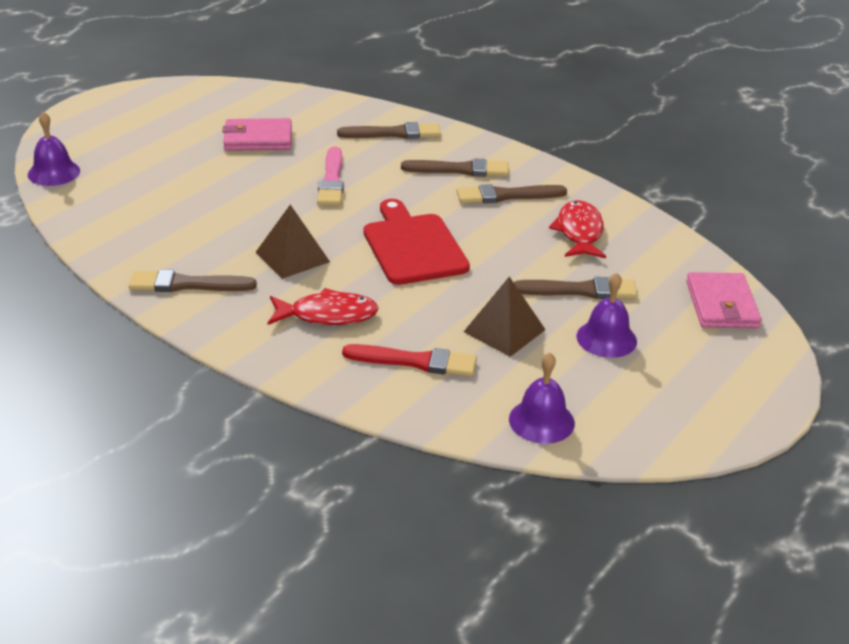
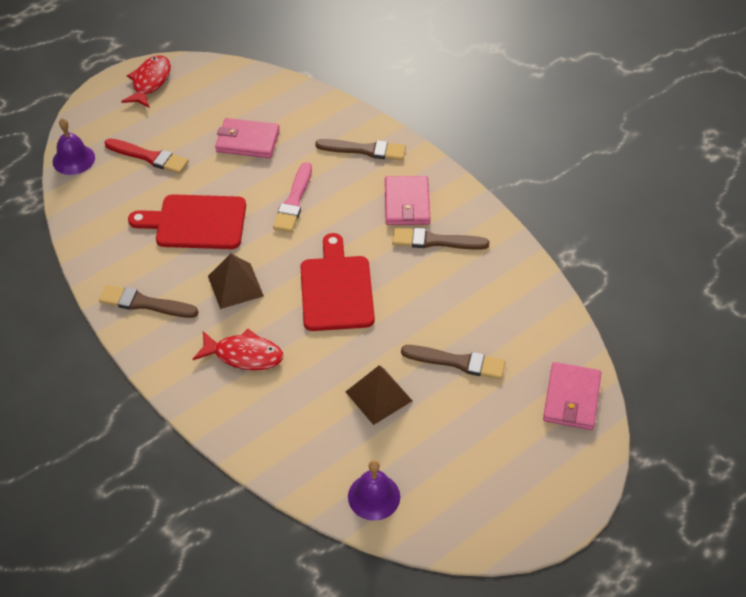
camera: 15 degrees right, 15 degrees up
red brush [342,344,477,376] -> red brush moved to [104,138,189,174]
brown brush [401,158,509,177] -> pink wallet [385,176,431,225]
red fish [549,200,606,258] -> red fish moved to [121,55,171,108]
purple bell [577,272,637,358] -> none
none -> red cutting board [128,194,246,249]

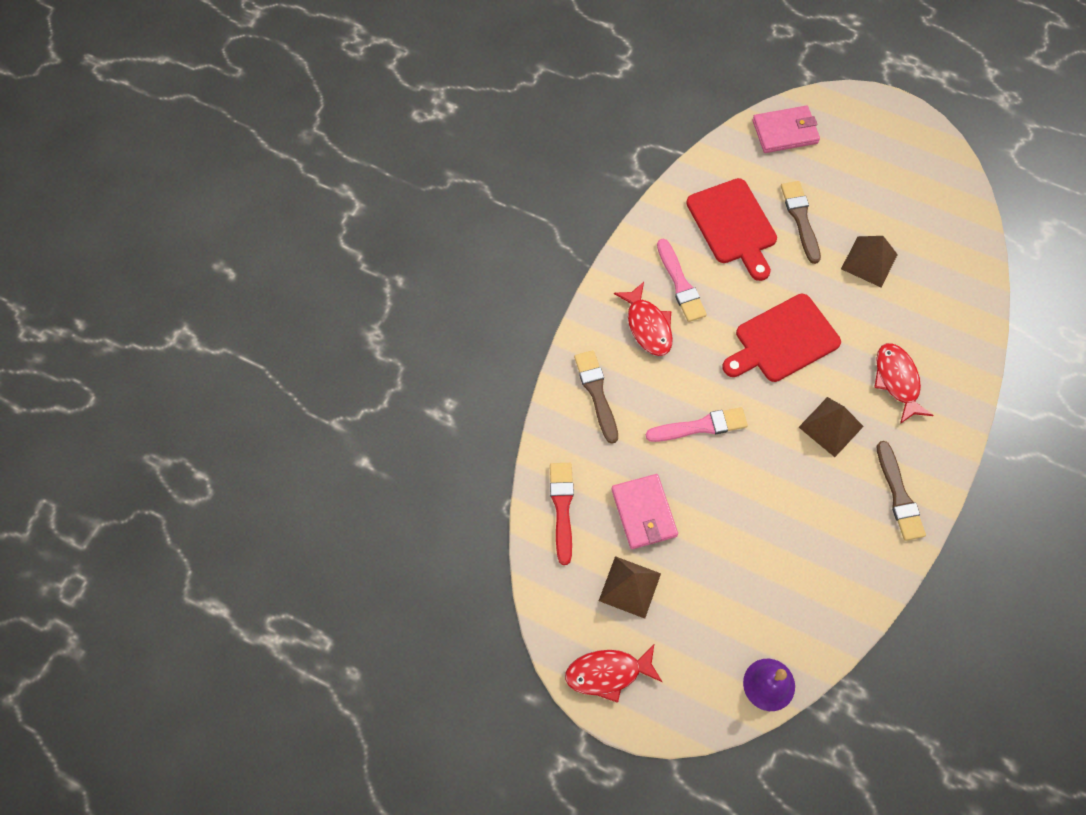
camera: 115 degrees left, 15 degrees up
red brush [104,138,189,174] -> red brush moved to [550,463,574,565]
red cutting board [128,194,246,249] -> red cutting board moved to [686,178,777,281]
purple bell [348,460,400,521] -> none
pink wallet [385,176,431,225] -> red fish [614,282,673,356]
brown brush [392,228,489,250] -> pink brush [657,239,707,322]
none -> brown pyramid [599,556,661,619]

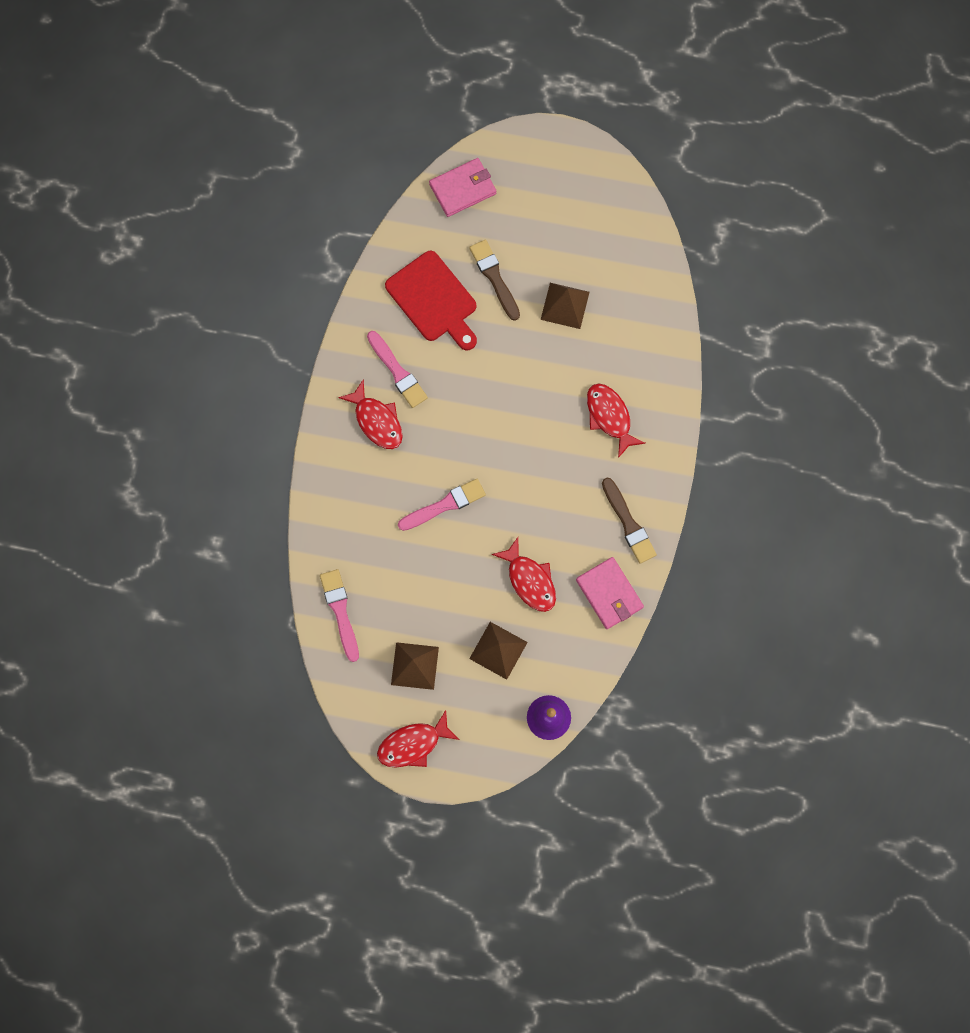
camera: 15 degrees left, 10 degrees up
red brush [550,463,574,565] -> pink brush [320,569,359,662]
brown brush [574,350,618,444] -> none
pink wallet [611,474,678,549] -> pink wallet moved to [576,557,644,629]
red cutting board [722,294,841,382] -> none
brown pyramid [799,397,864,457] -> brown pyramid moved to [469,622,528,680]
none -> red fish [492,537,556,612]

